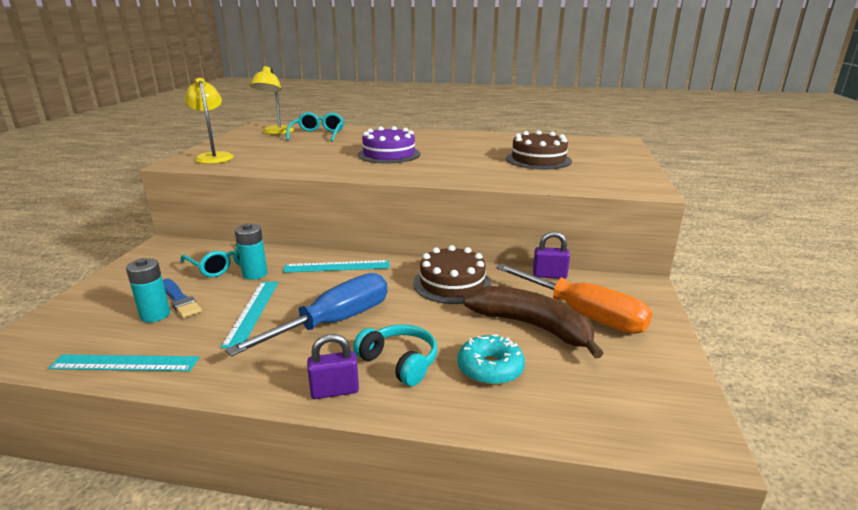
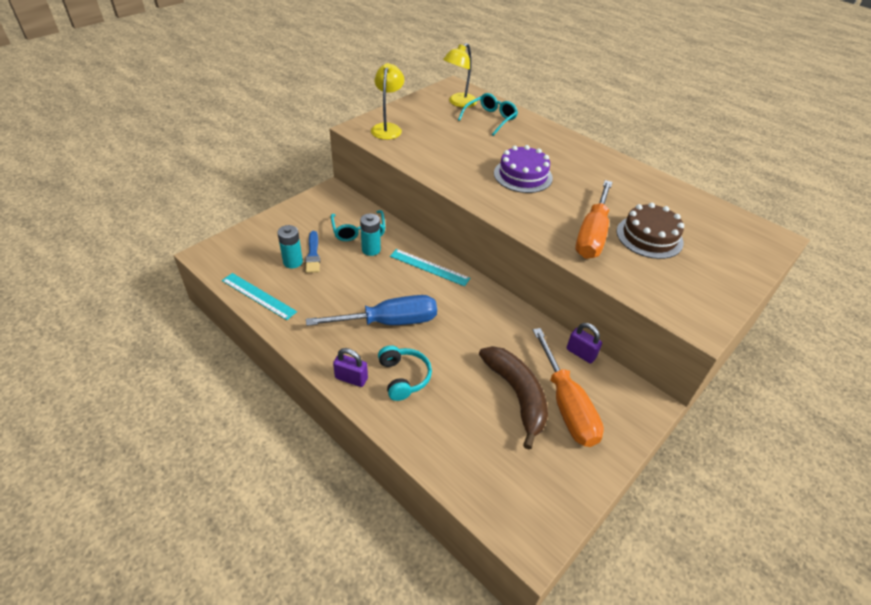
camera: 30 degrees right, 20 degrees up
turquoise ruler [221,282,278,348] -> none
brown cake [413,245,492,304] -> none
turquoise donut [457,334,525,385] -> none
none -> orange screwdriver [575,180,612,259]

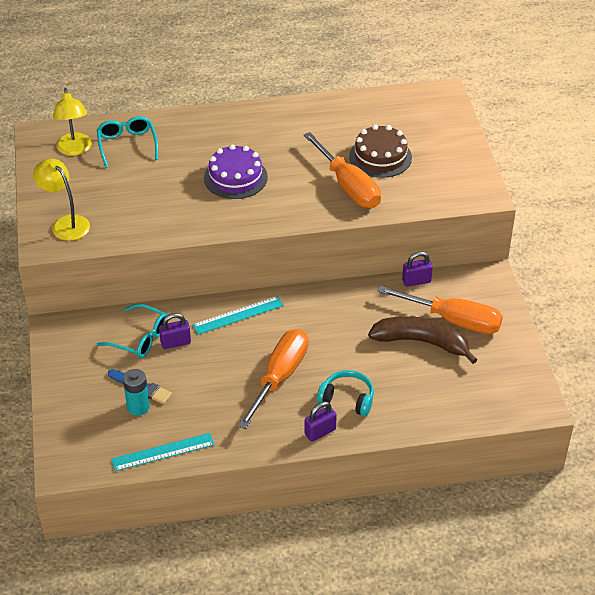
camera: 50 degrees left, 0 degrees up
blue screwdriver [306,295,437,326] -> orange screwdriver [238,329,308,429]
turquoise battery [360,214,381,256] -> purple padlock [159,313,191,349]

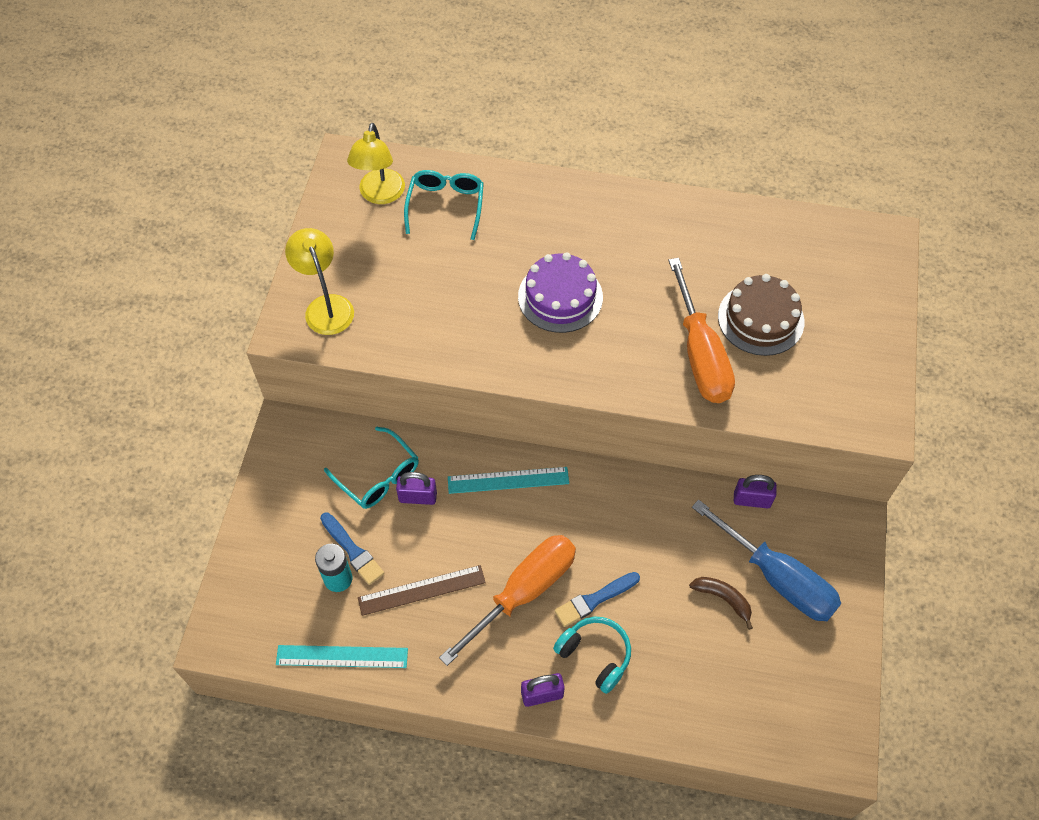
camera: 20 degrees right, 15 degrees up
brown banana [368,316,478,364] -> brown banana [689,577,753,630], size x0.50
orange screwdriver [378,286,503,334] -> blue screwdriver [692,500,841,621]
none -> brown ruler [358,565,486,616]
none -> blue brush [554,572,640,627]

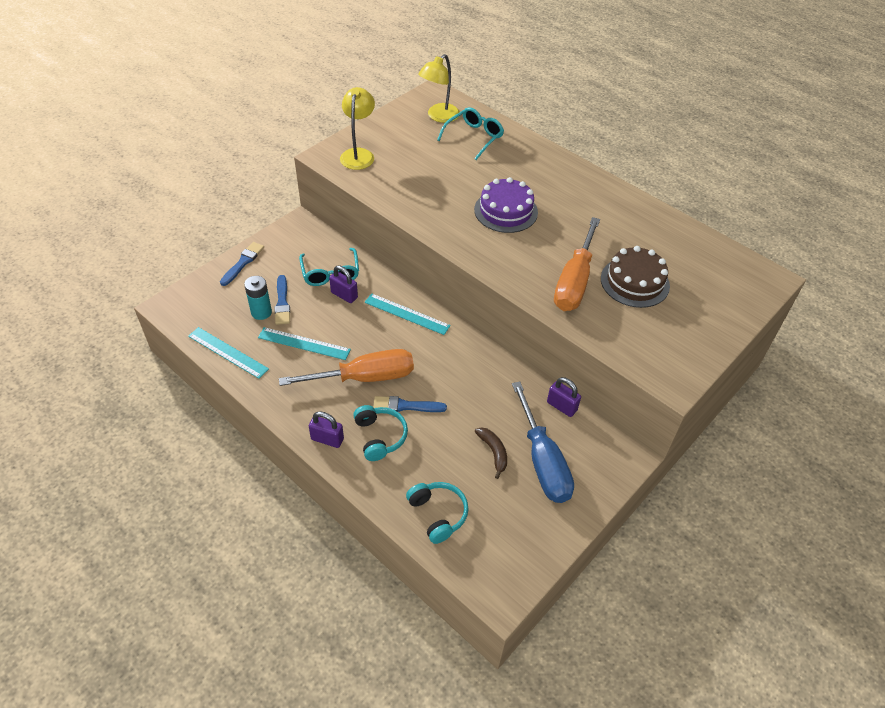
camera: 30 degrees right, 10 degrees down
brown ruler [358,565,486,616] -> turquoise ruler [258,327,351,360]
none -> blue brush [220,242,264,286]
none -> turquoise headphones [406,482,469,544]

